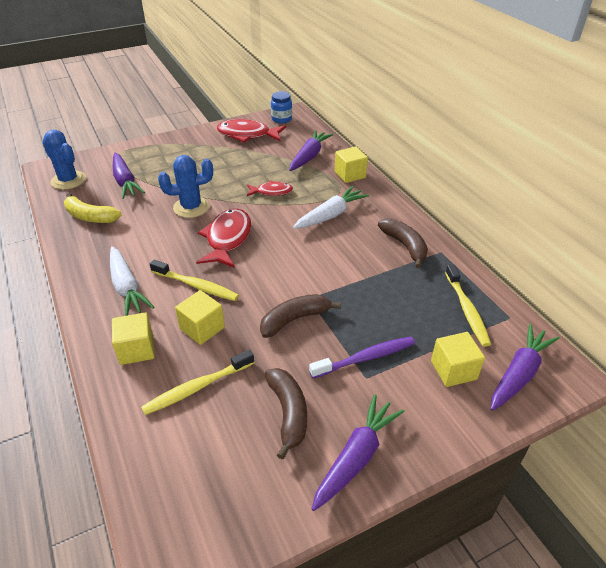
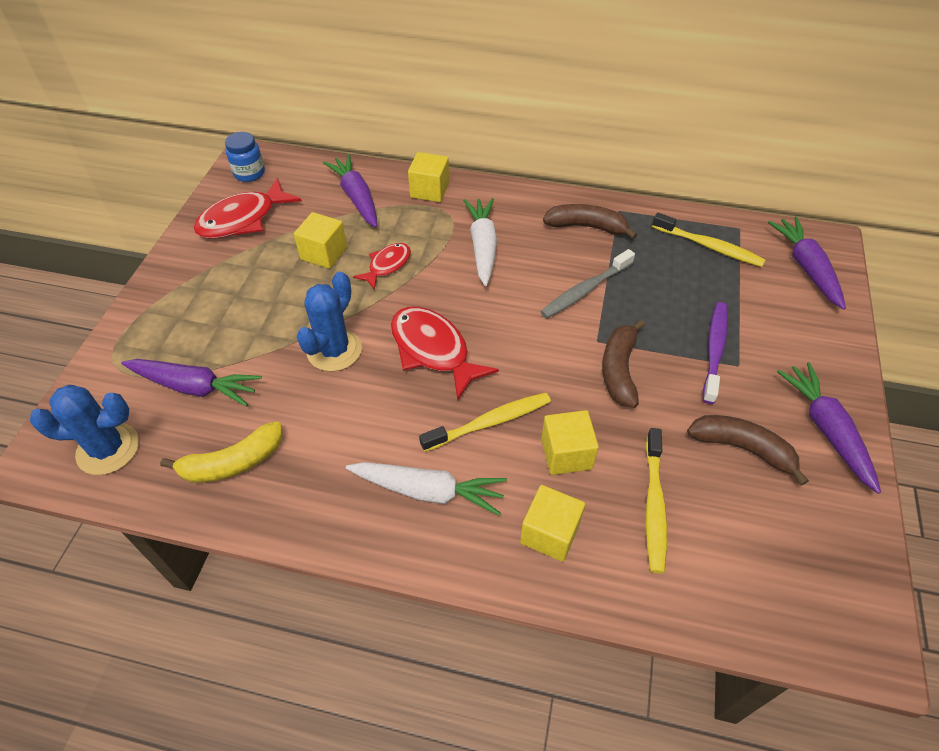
camera: 50 degrees left, 10 degrees up
yellow cube [431,332,485,387] -> yellow cube moved to [294,212,347,269]
none -> grey toothbrush [540,249,635,318]

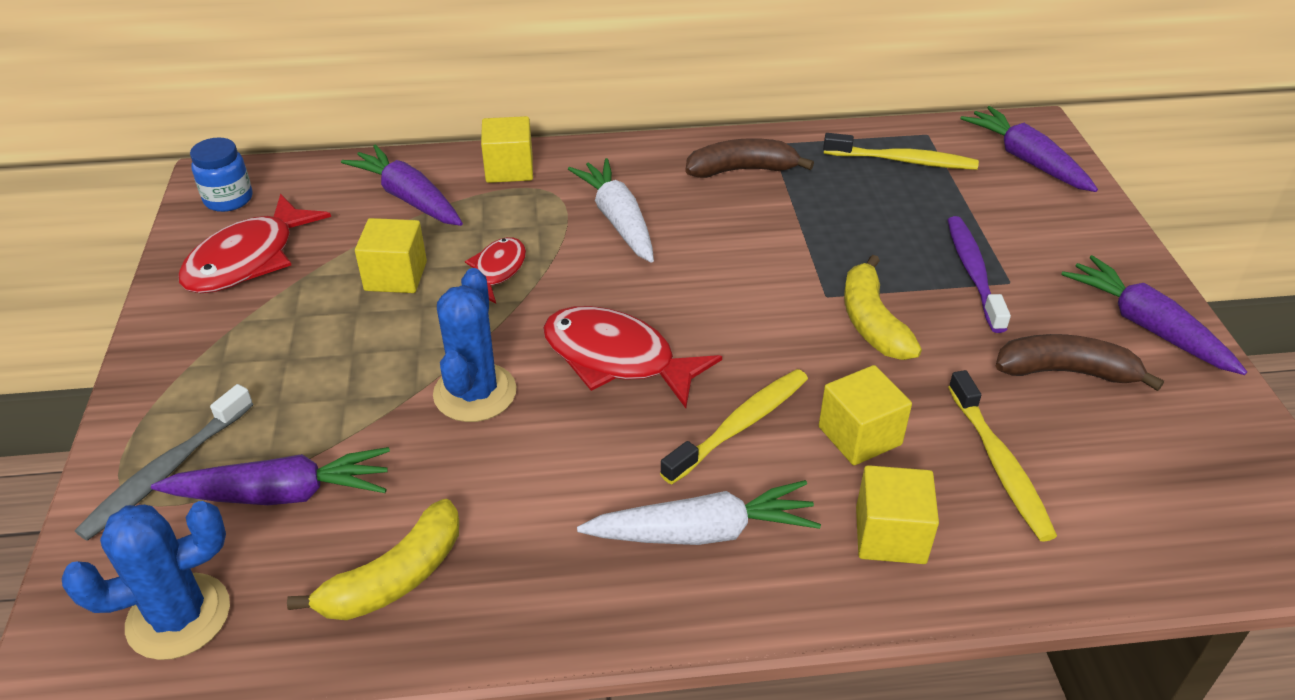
camera: 20 degrees left, 10 degrees down
grey toothbrush [540,249,635,318] -> grey toothbrush moved to [75,384,253,541]
brown banana [602,320,645,408] -> yellow banana [844,255,922,360]

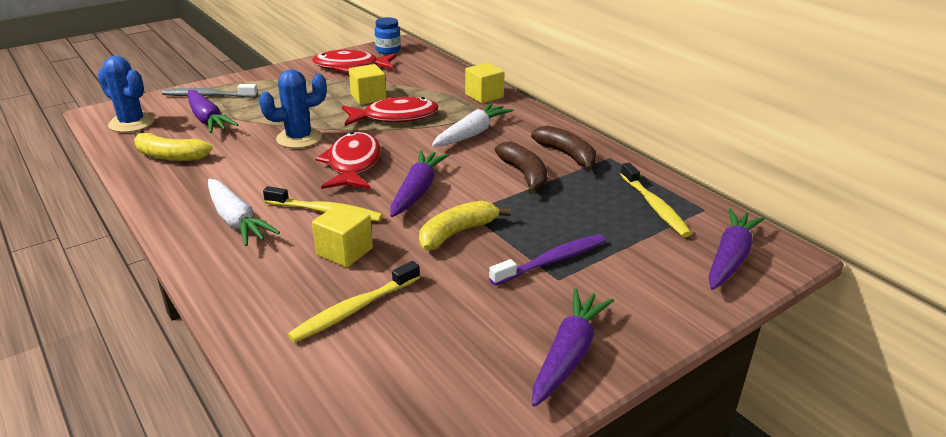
camera: 60 degrees right, 10 degrees down
purple carrot [341,144,463,226] -> purple carrot moved to [390,150,449,217]
red fish [465,237,526,304] -> red fish [342,97,438,126], size x1.70
yellow cube [856,465,939,564] -> none
brown banana [996,334,1164,391] -> brown banana moved to [495,141,547,195]

